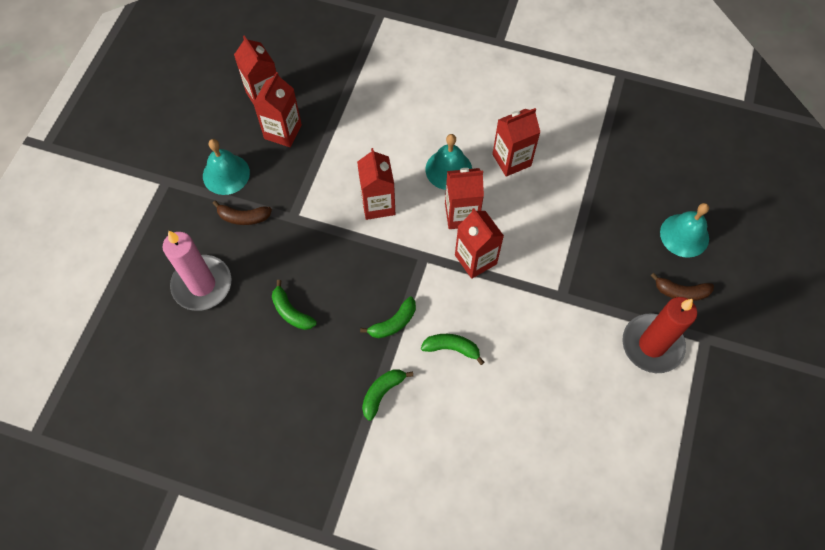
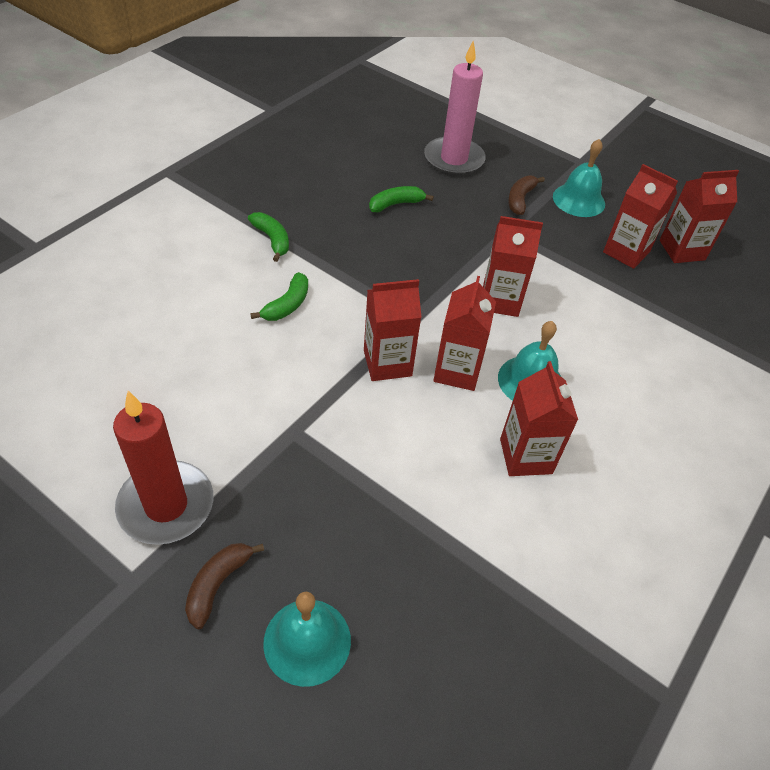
camera: 105 degrees right, 15 degrees down
green banana [360,297,416,338] -> none

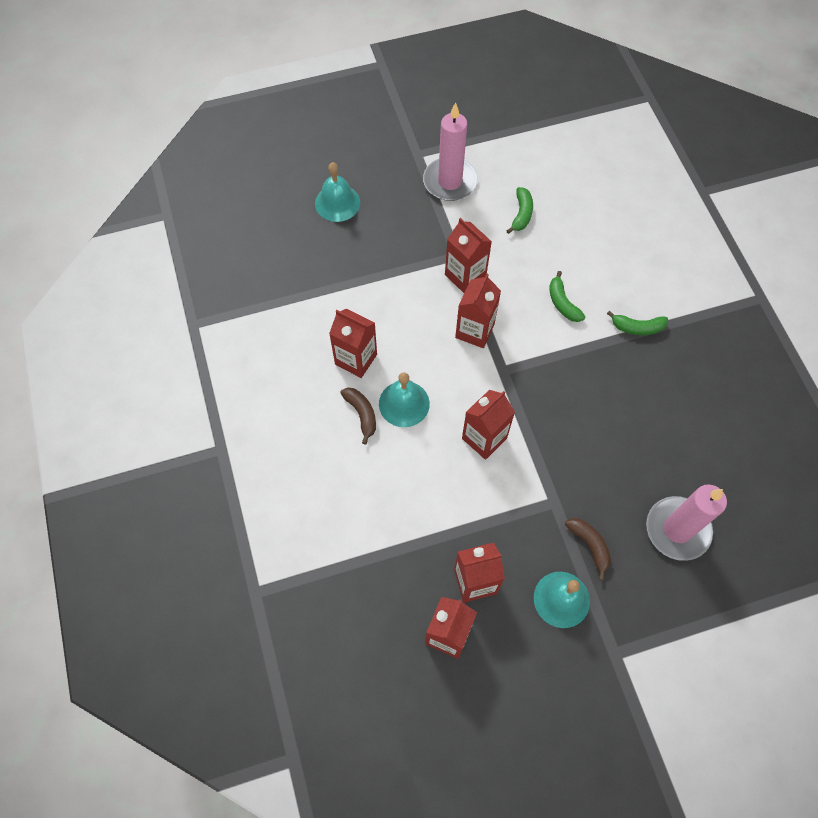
camera: 130 degrees right, 15 degrees up
red candle [113,391,213,545] -> pink candle [423,103,478,201]
brown banana [185,543,264,629] -> brown banana moved to [340,388,376,445]
green banana [369,186,434,213] -> green banana moved to [506,187,533,234]
red carton [433,276,496,391] -> red carton moved to [445,218,492,293]

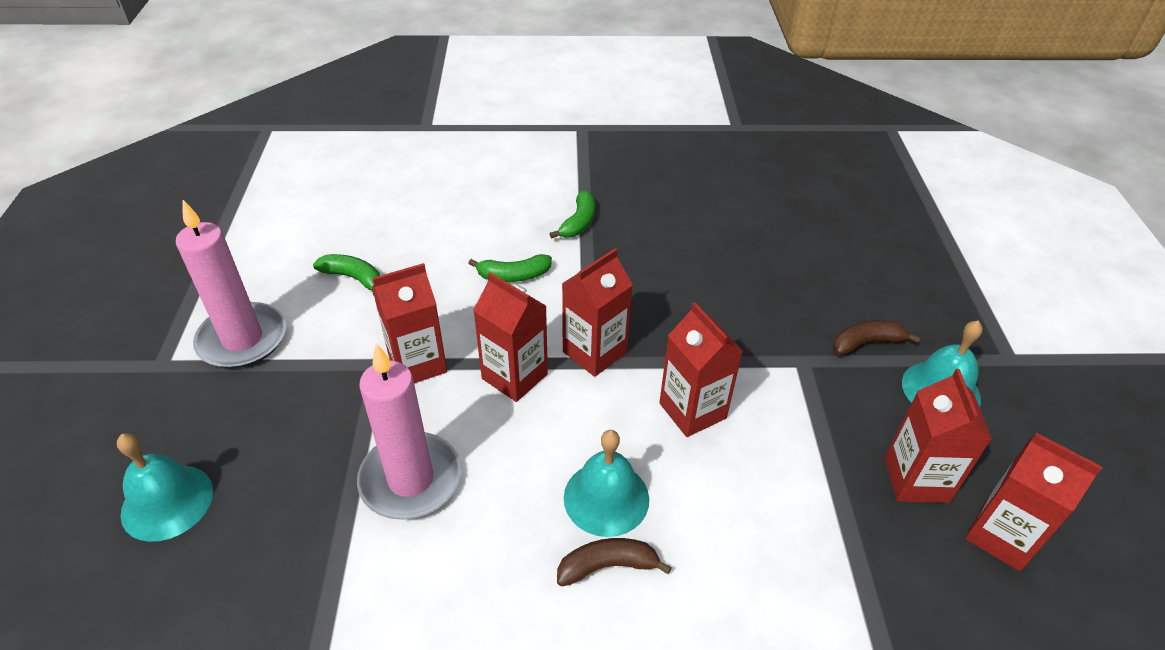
camera: 75 degrees left, 20 degrees down
red carton [329,309,377,378] -> red carton moved to [562,248,633,377]
pink candle [646,484,727,561] -> pink candle moved to [357,343,461,520]

